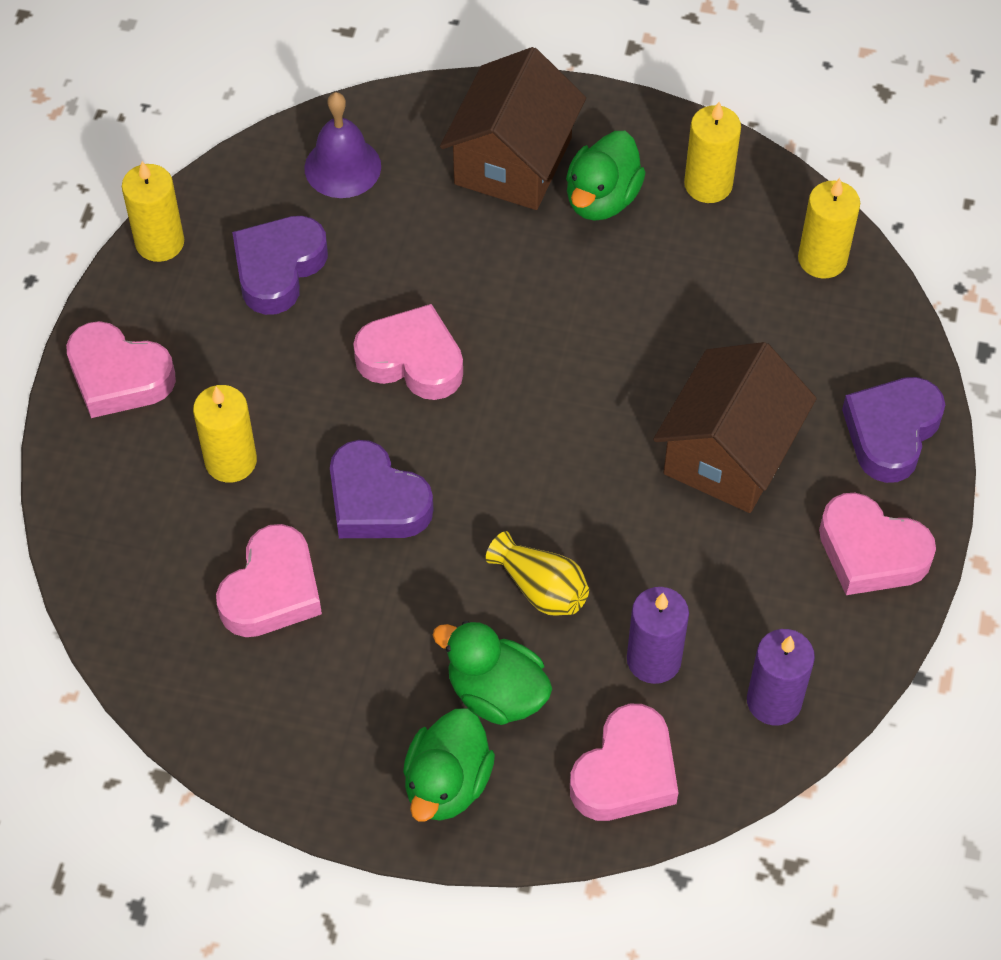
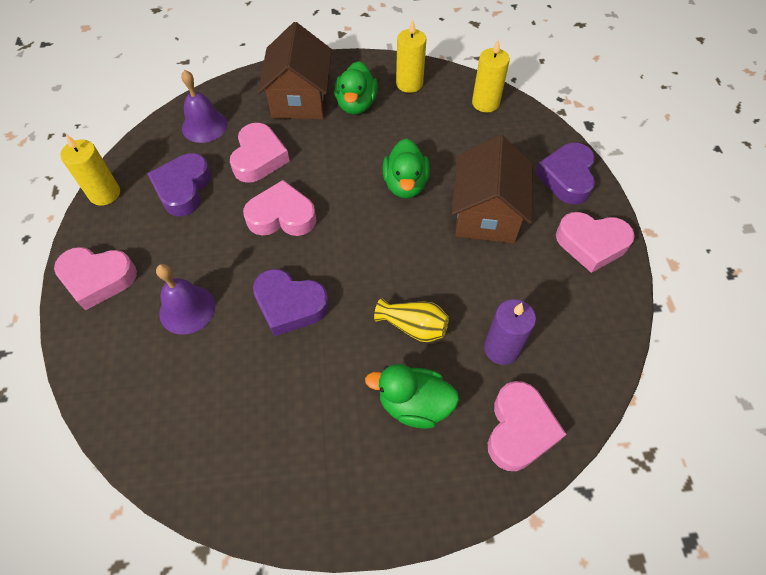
camera: 20 degrees left, 0 degrees up
yellow candle [193,385,257,483] -> purple bell [156,264,216,335]
pink heart [216,524,322,637] -> pink heart moved to [230,123,290,183]
green duck [403,708,495,822] -> green duck moved to [383,138,430,198]
purple candle [747,629,815,725] -> none

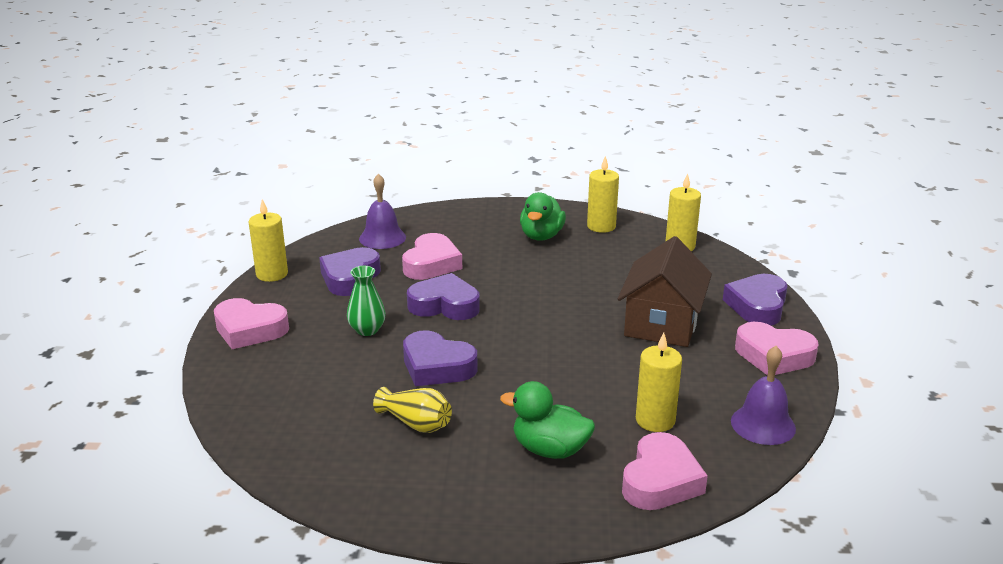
camera: 10 degrees right, 30 degrees down
purple bell [156,264,216,335] -> purple bell moved to [731,346,796,445]
pink heart [243,180,316,236] -> purple heart [407,273,480,320]
brown house [258,22,332,119] -> none
yellow vase [374,298,449,342] -> yellow vase moved to [373,387,452,433]
green duck [383,138,430,198] -> none
purple candle [484,299,536,365] -> yellow candle [636,332,682,432]
none -> green vase [347,266,386,336]

